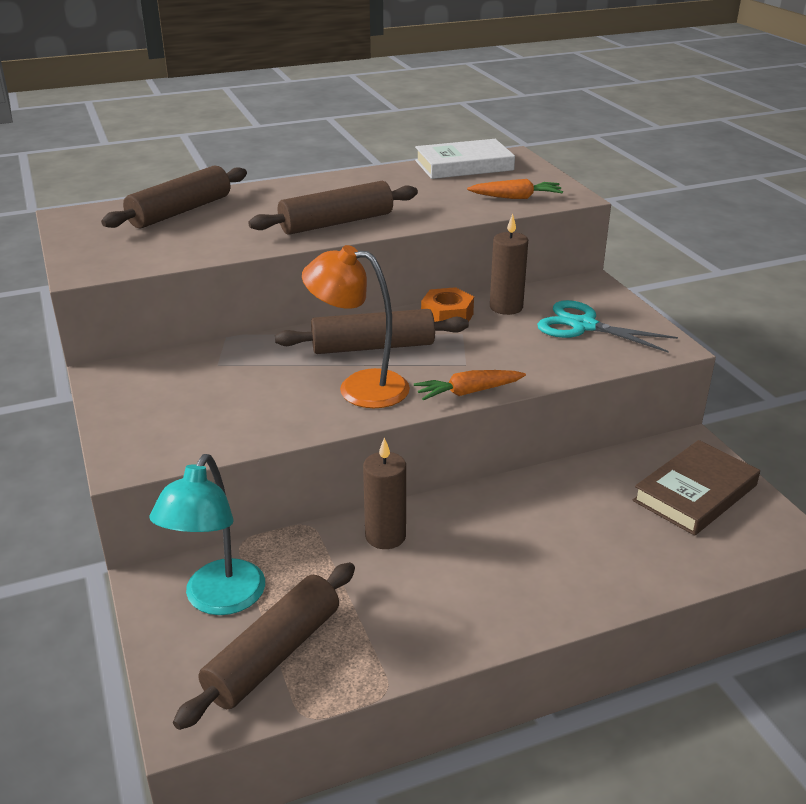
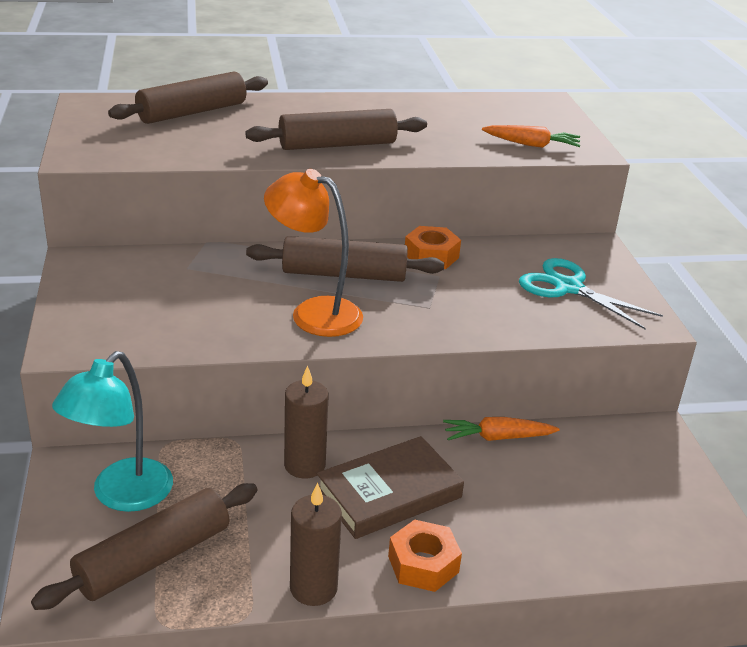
camera: 10 degrees right, 0 degrees up
orange carrot [414,370,526,400] -> orange carrot moved to [443,417,560,441]
white book [415,139,515,179] -> none
brown candle [490,214,528,315] -> brown candle moved to [290,483,342,606]
brown book [633,440,760,536] -> brown book moved to [317,436,464,539]
none -> orange nut [388,520,462,592]

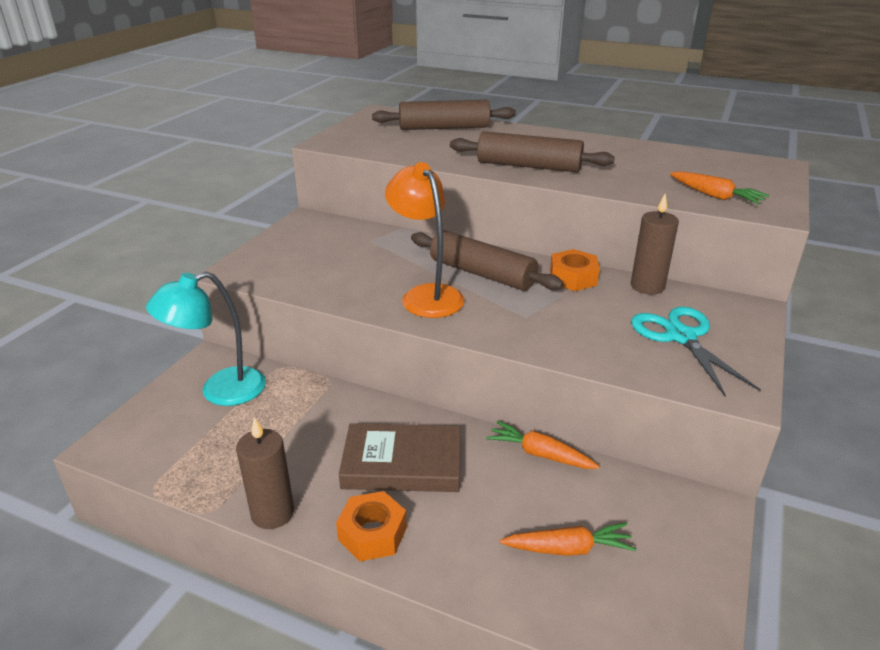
camera: 35 degrees right, 0 degrees up
brown rolling pin [31,483,258,610] -> none
brown candle [284,366,329,478] -> brown candle moved to [631,194,679,294]
none -> orange carrot [500,523,636,556]

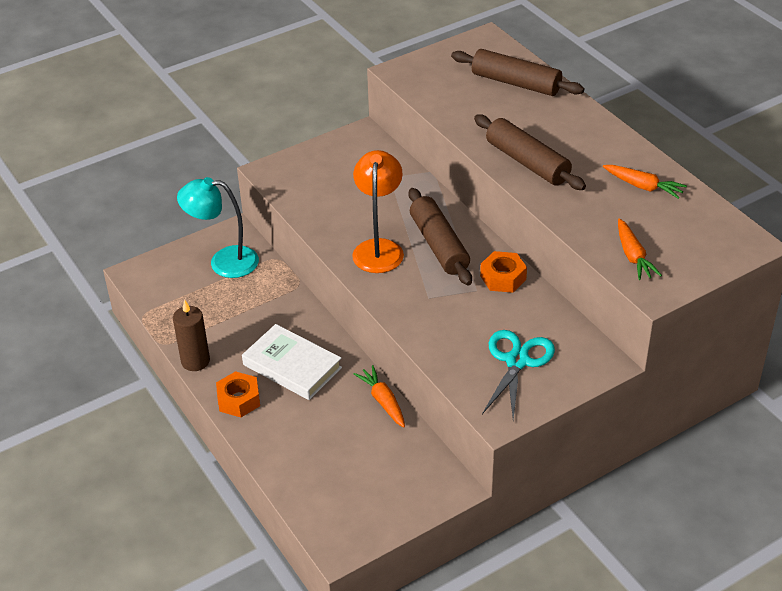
camera: 35 degrees right, 10 degrees up
brown book [339,423,461,492] -> white book [242,324,342,400]
orange carrot [500,523,636,556] -> orange carrot moved to [603,165,687,199]
brown candle [631,194,679,294] -> none

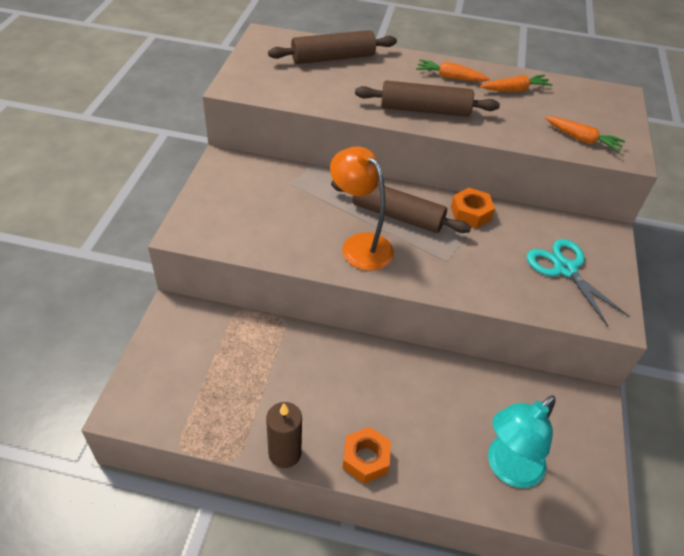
camera: 50 degrees left, 5 degrees up
turquoise lamp [177,177,259,278] -> turquoise lamp moved to [488,395,556,488]
white book [242,324,342,400] -> none
orange carrot [354,365,405,428] -> orange carrot moved to [416,59,490,82]

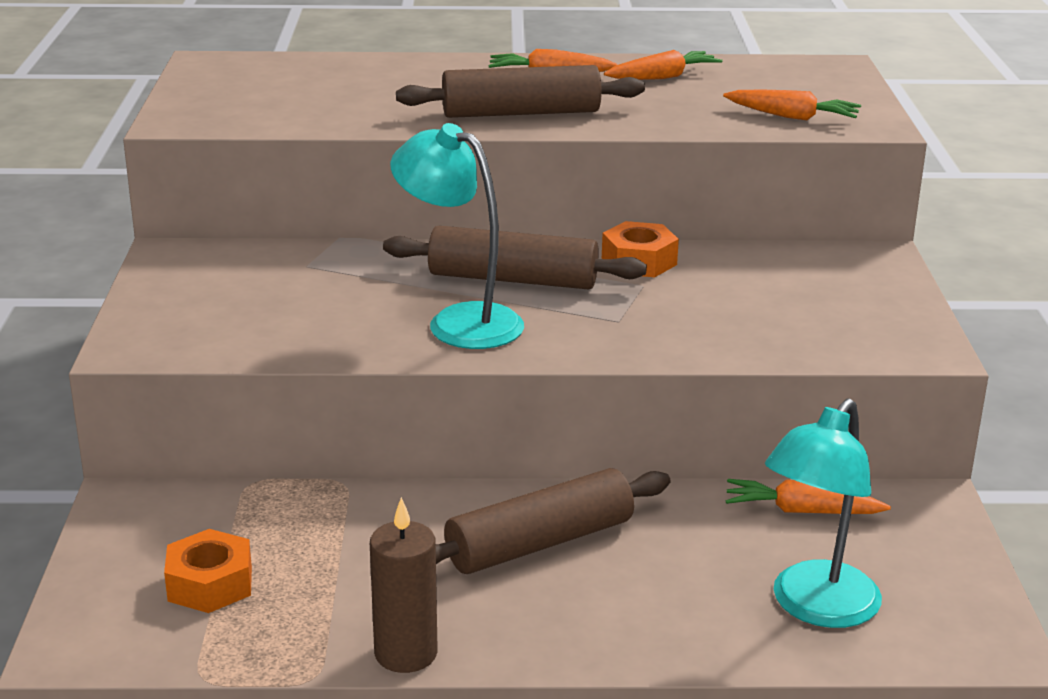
camera: 10 degrees left, 20 degrees down
brown rolling pin [268,30,397,64] -> brown rolling pin moved to [436,468,670,574]
orange lamp [330,146,394,270] -> turquoise lamp [390,123,524,349]
orange nut [342,427,391,484] -> orange nut moved to [164,529,252,613]
turquoise scissors [527,239,630,326] -> none
none -> orange carrot [726,479,891,514]

